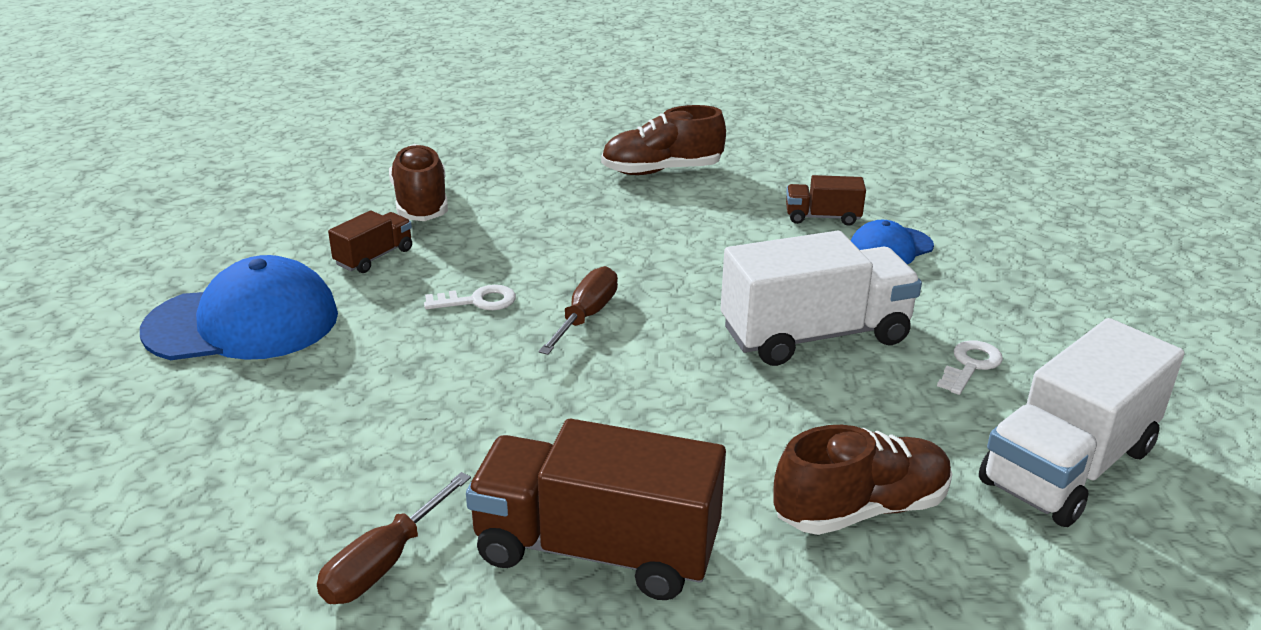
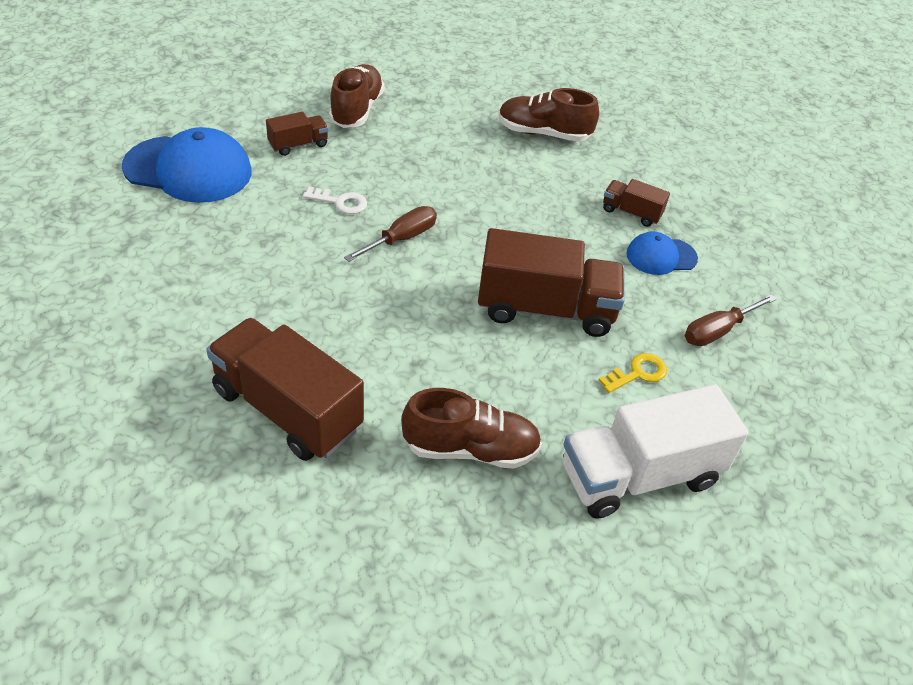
camera: 20 degrees right, 15 degrees up
brown screwdriver [317,472,471,604] -> brown screwdriver moved to [685,294,777,346]
white truck [721,231,922,366] -> brown truck [478,228,625,337]
white key [937,340,1003,395] -> yellow key [598,353,667,393]

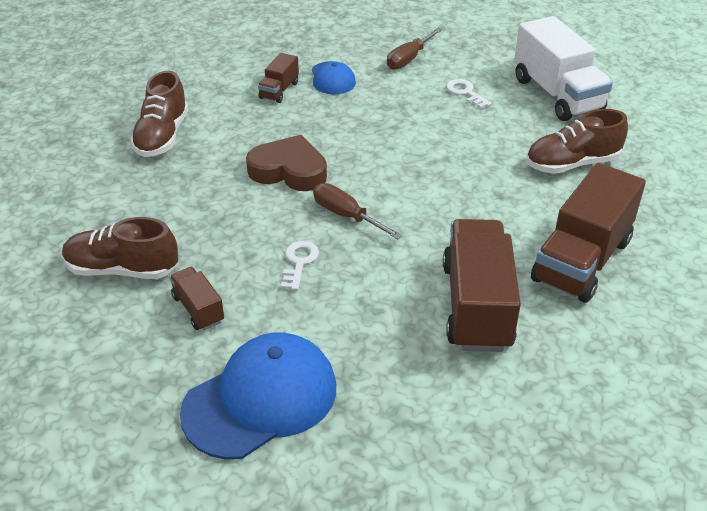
camera: 90 degrees left, 5 degrees down
blue cap [122,127,252,203] -> blue cap turned 45 degrees clockwise [180,332,336,460]
brown shoe [401,388,542,469] -> brown shoe turned 105 degrees counterclockwise [526,109,628,174]
brown truck [478,228,625,337] -> brown truck moved to [443,219,521,352]
yellow key [598,353,667,393] -> white key [446,79,492,109]
brown screwdriver [685,294,777,346] -> brown screwdriver turned 75 degrees clockwise [387,28,443,70]
none -> brown heart [246,135,327,191]

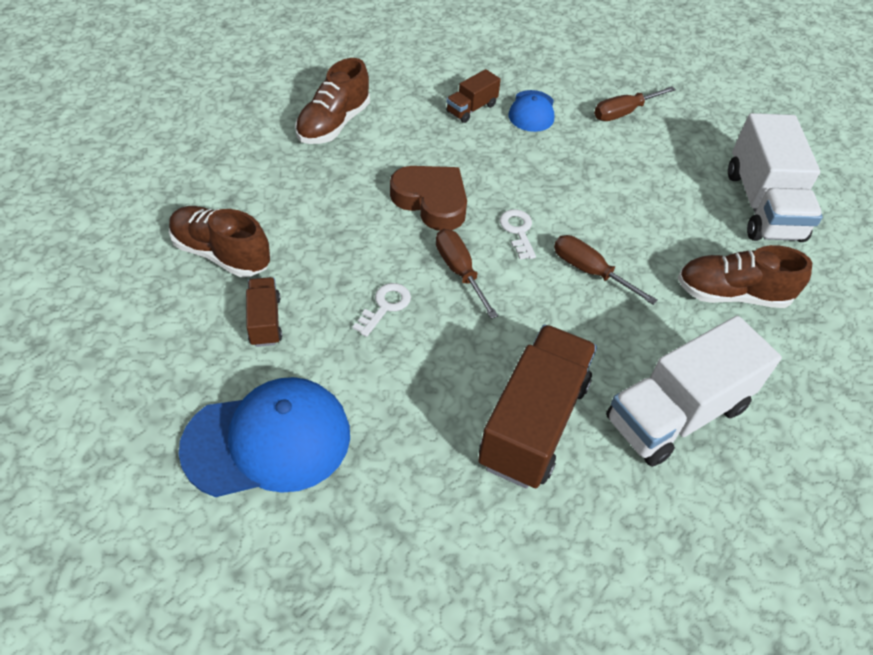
camera: 20 degrees right, 10 degrees up
white key [446,79,492,109] -> white key moved to [500,209,536,260]
brown truck [531,163,646,303] -> white truck [606,316,782,467]
none -> brown screwdriver [554,235,657,305]

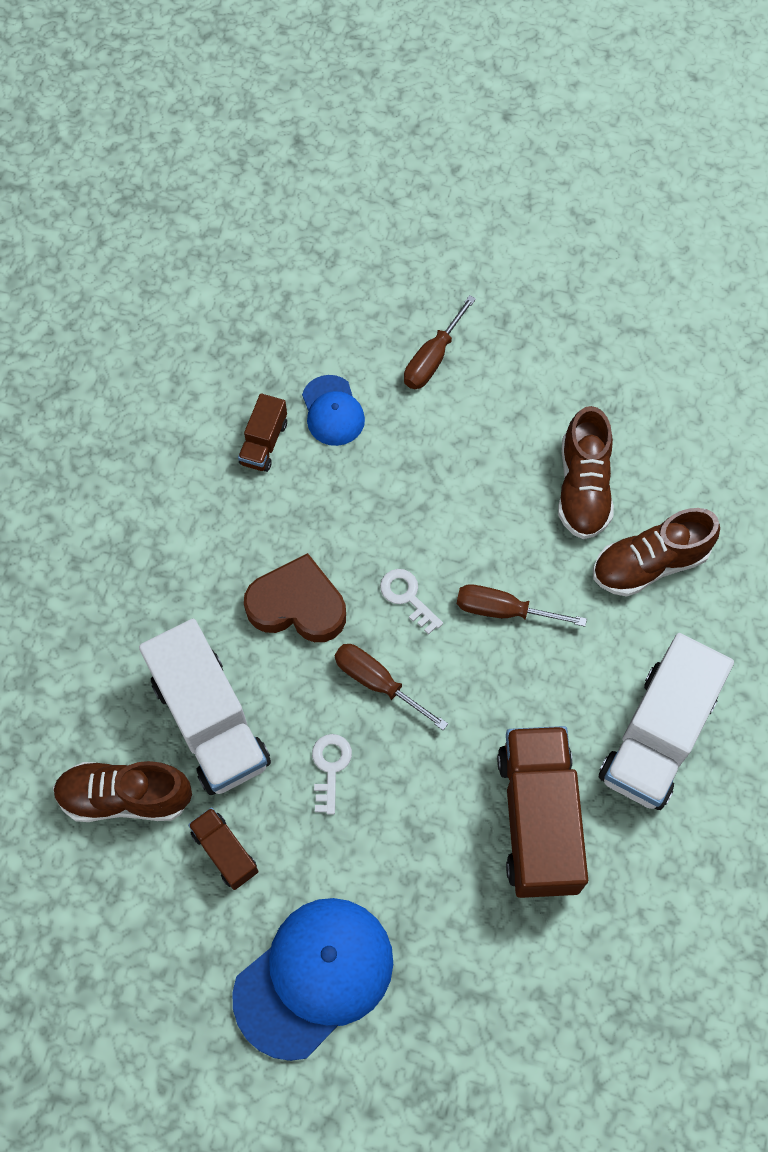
camera: 25 degrees left, 15 degrees up
brown shoe [295,58,370,144] -> brown shoe moved to [558,406,614,539]
white truck [728,113,823,242] -> white truck moved to [139,619,271,795]

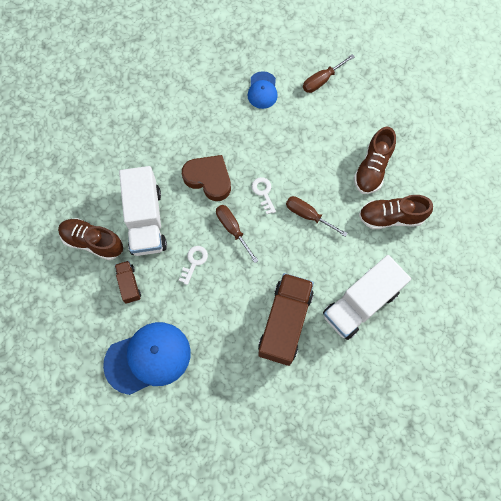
camera: 20 degrees right, 5 degrees up
brown truck [238,393,287,472] -> none

